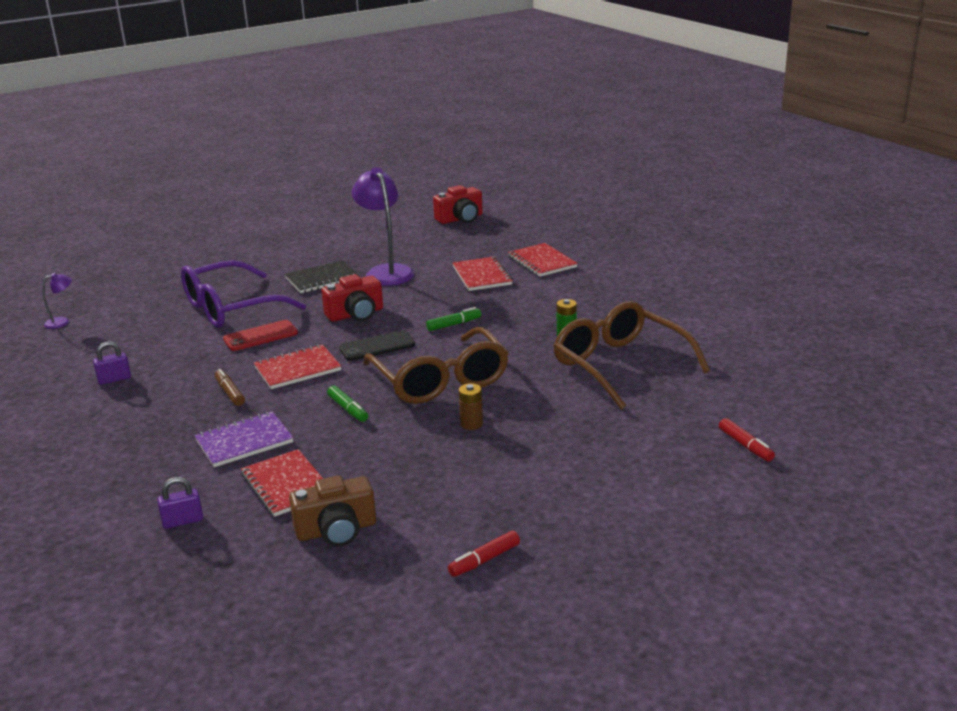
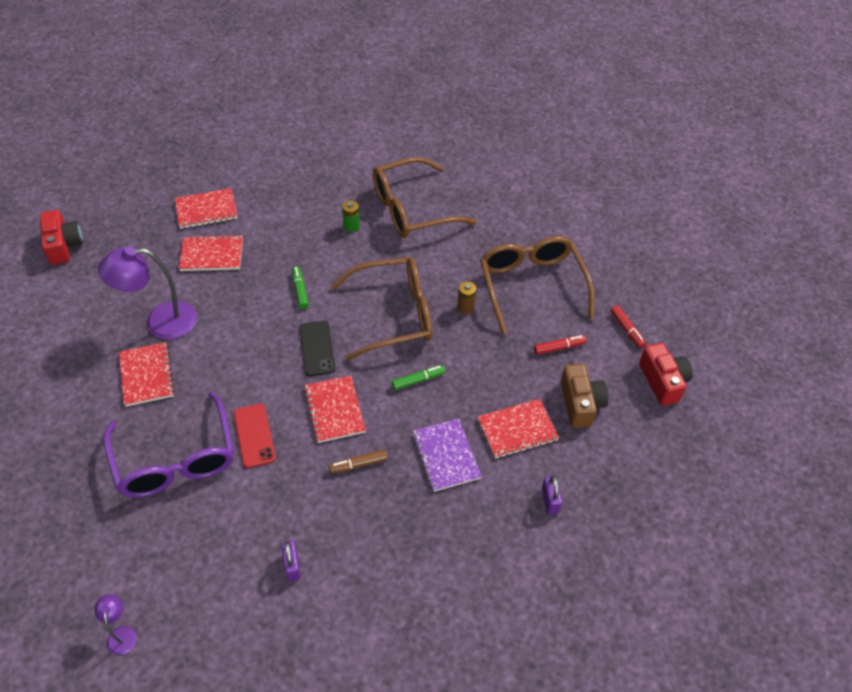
camera: 80 degrees left, 25 degrees up
black notebook [285,260,360,293] -> red notebook [119,342,175,407]
red camera [321,274,383,322] -> red camera moved to [639,343,693,406]
red marker [719,418,775,462] -> red marker moved to [534,335,586,355]
none -> brown glasses [480,236,594,334]

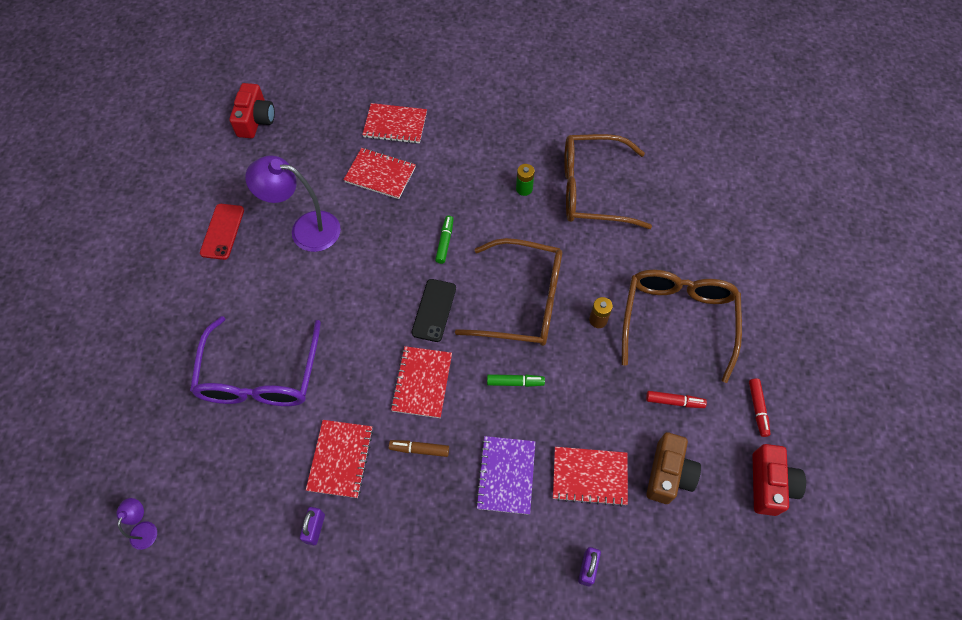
camera: 25 degrees right, 10 degrees up
red notebook [119,342,175,407] -> red notebook moved to [306,420,373,498]
red phone [234,404,276,468] -> red phone moved to [200,204,244,260]

